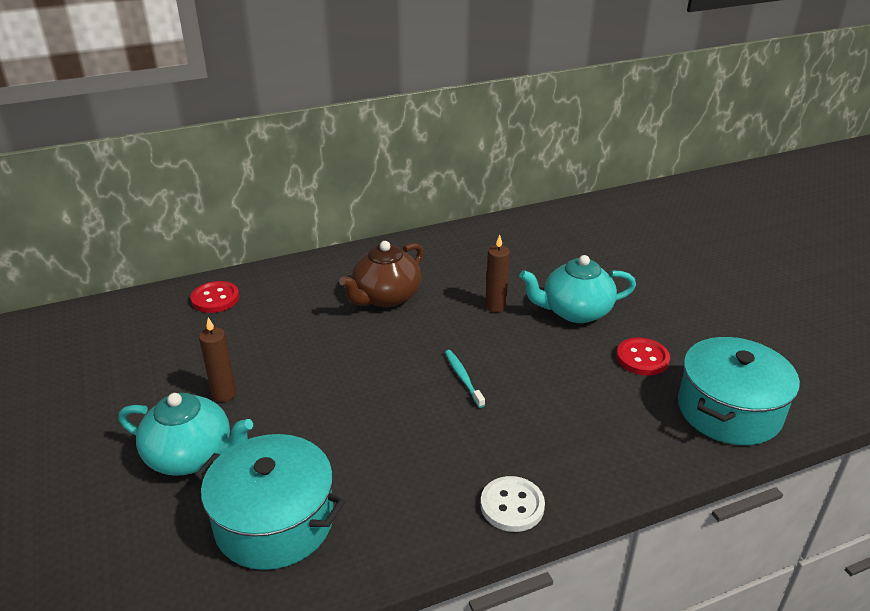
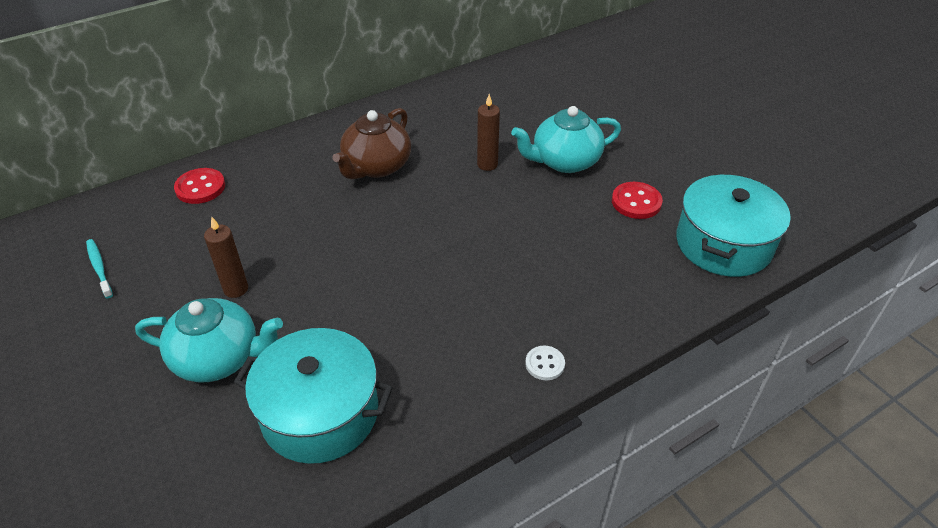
camera: 10 degrees left, 10 degrees up
turquoise toothbrush [445,350,485,408] -> turquoise toothbrush moved to [86,239,113,298]
white button [481,476,545,532] -> white button [526,346,565,380], size x0.65

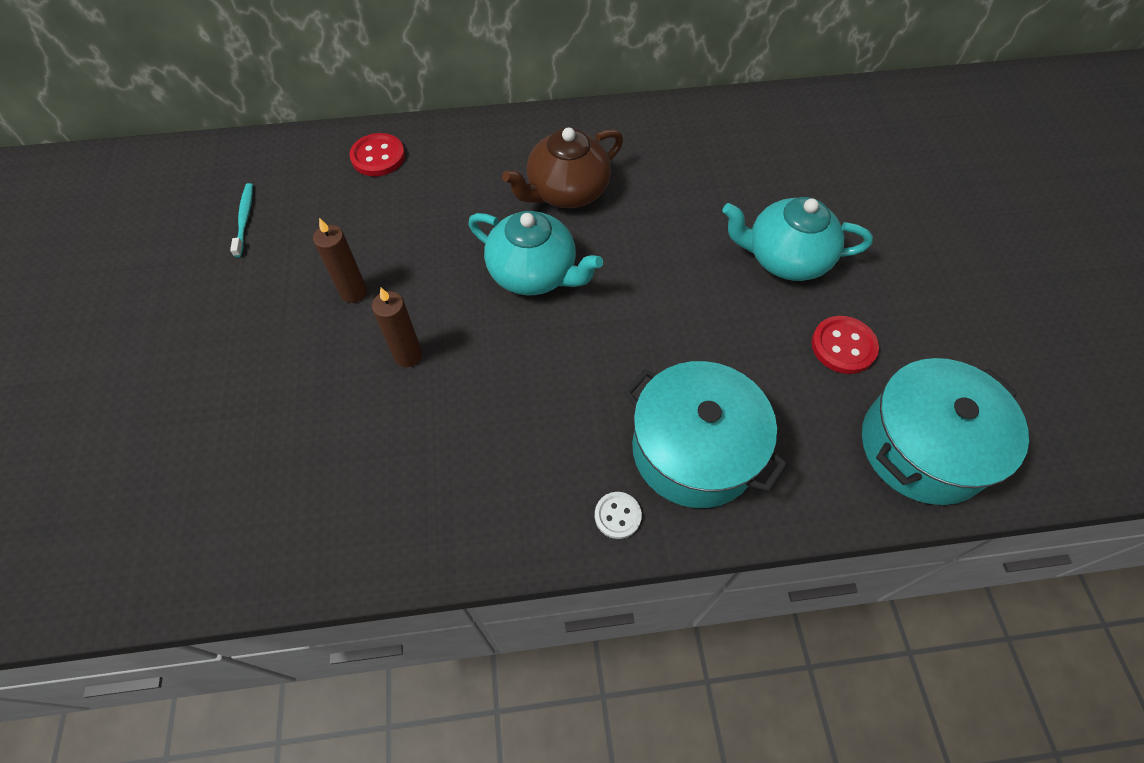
camera: 25 degrees right, 15 degrees up
turquoise teapot [135,298,283,382] -> turquoise teapot moved to [468,211,603,295]
turquoise pot [234,328,393,464] -> turquoise pot moved to [624,361,787,508]
brown candle [477,94,500,171] -> brown candle moved to [372,288,422,367]

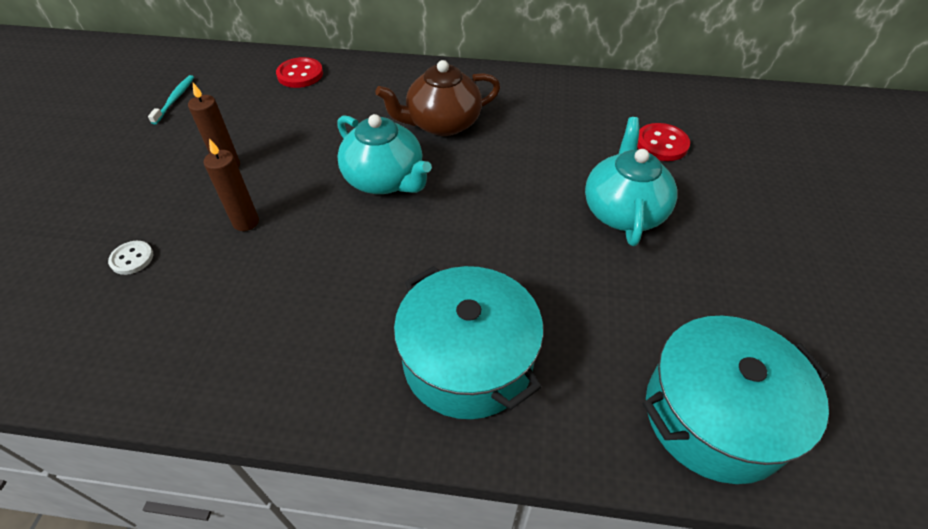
camera: 15 degrees right, 10 degrees down
white button [595,492,642,539] -> white button moved to [108,241,153,275]
turquoise teapot [722,197,873,281] -> turquoise teapot turned 75 degrees clockwise [585,117,677,246]
red button [811,316,879,374] -> red button moved to [637,123,690,161]

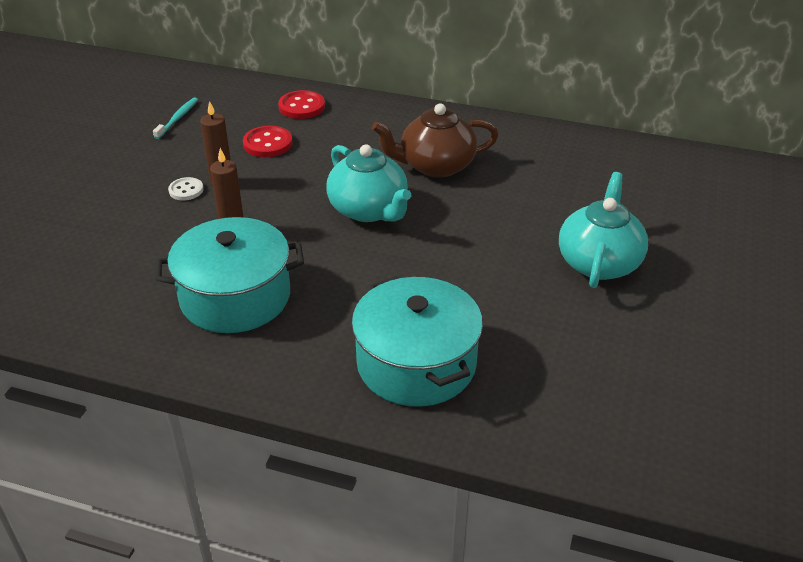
camera: 10 degrees right, 10 degrees down
white button [108,241,153,275] -> white button moved to [168,177,203,200]
red button [637,123,690,161] -> red button moved to [243,126,293,157]
turquoise pot [643,316,829,484] -> turquoise pot moved to [155,217,304,333]

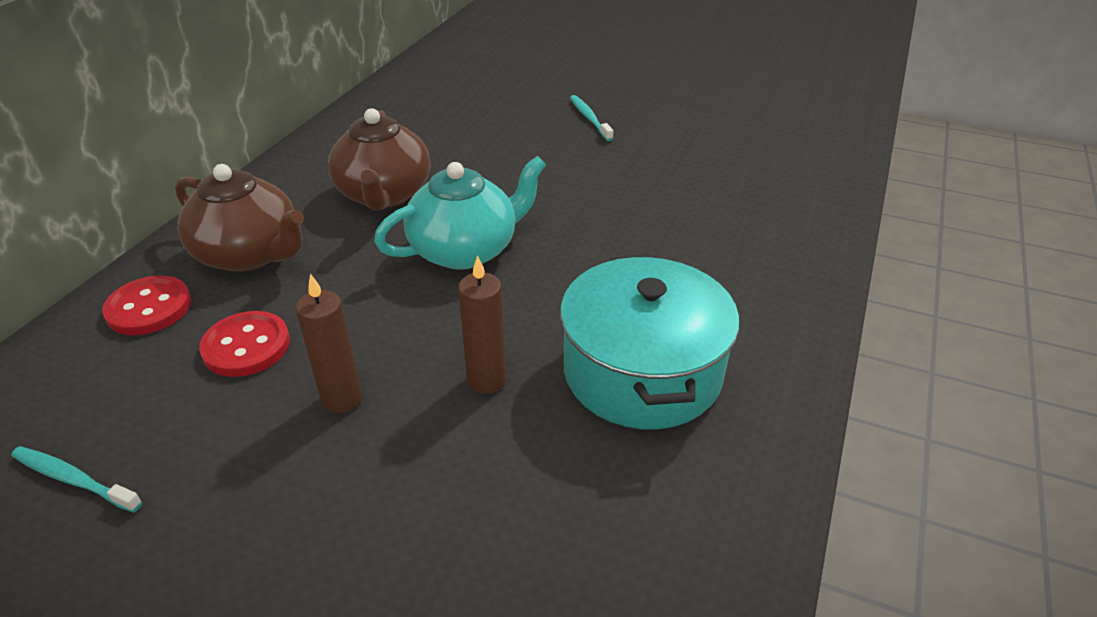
camera: 85 degrees left, 0 degrees up
white button [168,177,203,200] -> none
turquoise pot [352,276,483,407] -> none
turquoise teapot [559,172,648,288] -> turquoise toothbrush [570,95,613,141]
none -> brown teapot [175,164,304,272]

